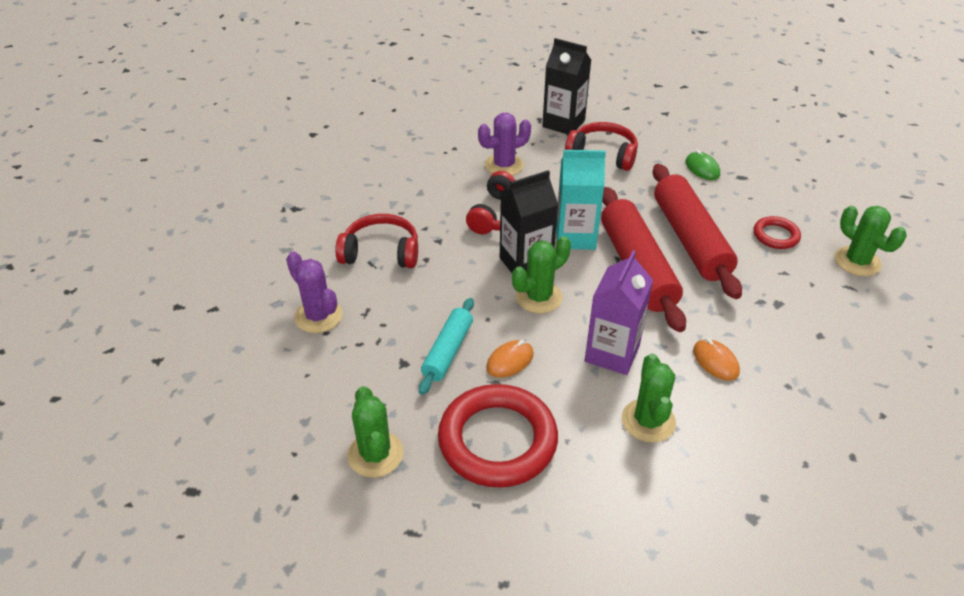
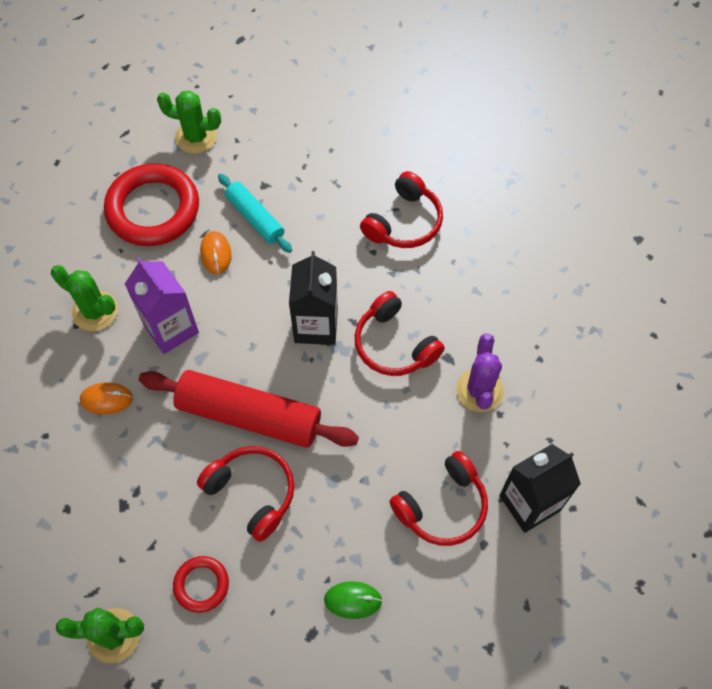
camera: 120 degrees right, 20 degrees up
purple cactus [286,252,343,333] -> none
green cactus [512,236,571,314] -> none
turquoise carton [556,150,606,250] -> none
red rolling pin [653,164,742,299] -> red headphones [197,446,295,542]

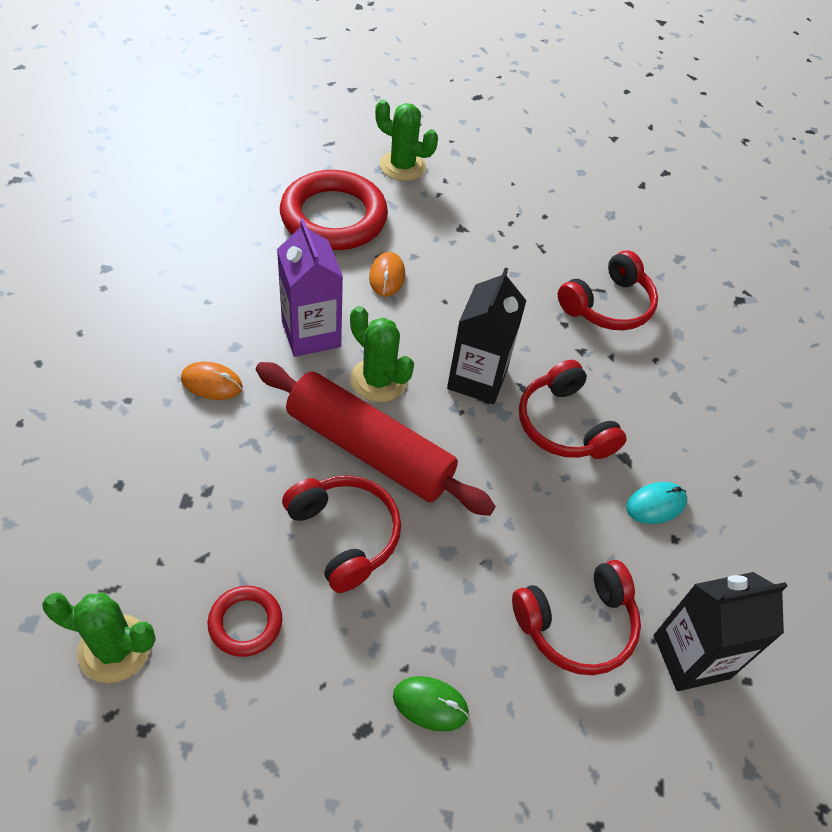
camera: 10 degrees right, 10 degrees down
green cactus [51,265,118,331] -> green cactus moved to [350,306,414,402]
turquoise rolling pin [218,174,292,253] -> none
purple cactus [456,333,504,412] -> turquoise mouse [626,482,687,524]

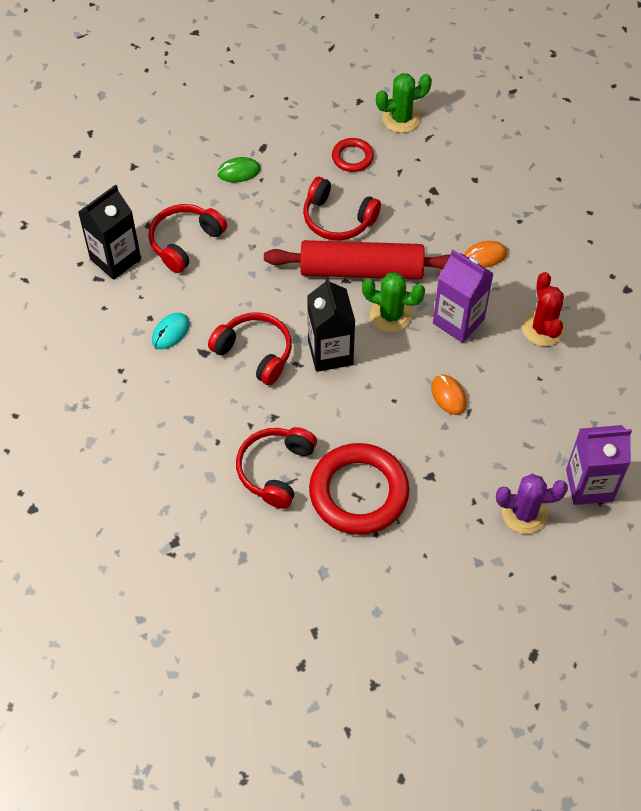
camera: 155 degrees right, 5 degrees up
red ring [280,170,388,250] -> red ring moved to [309,443,409,535]
green cactus [375,99,438,181] -> purple cactus [496,474,568,534]
none -> red cactus [522,272,565,346]
none -> purple carton [566,425,632,505]

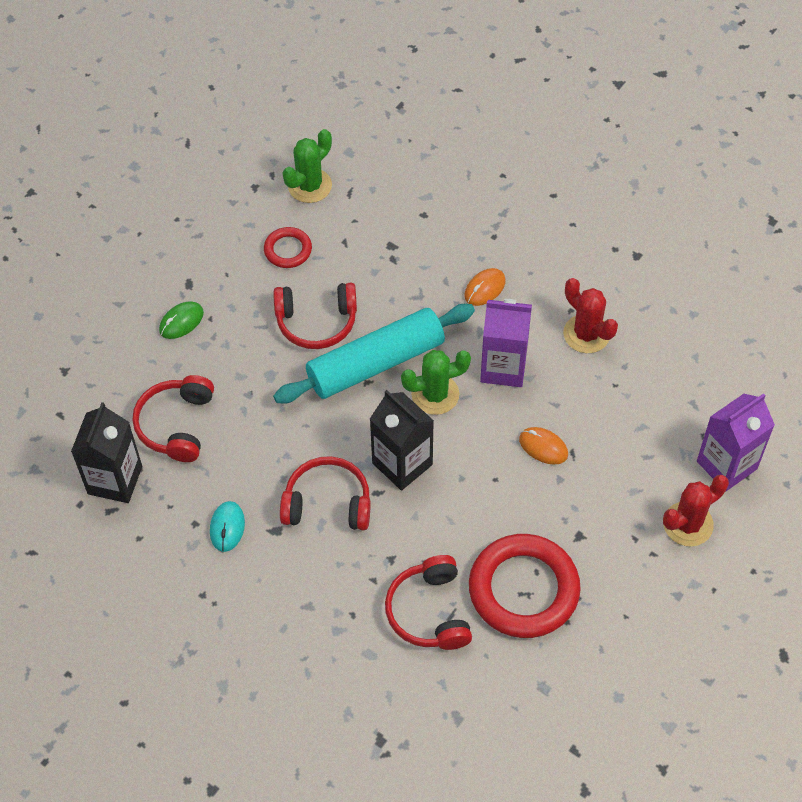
camera: 30 degrees left, 0 degrees up
red rolling pin [264,240,451,280] -> turquoise rolling pin [273,304,475,403]
purple cactus [496,474,568,534] -> red cactus [663,475,729,546]

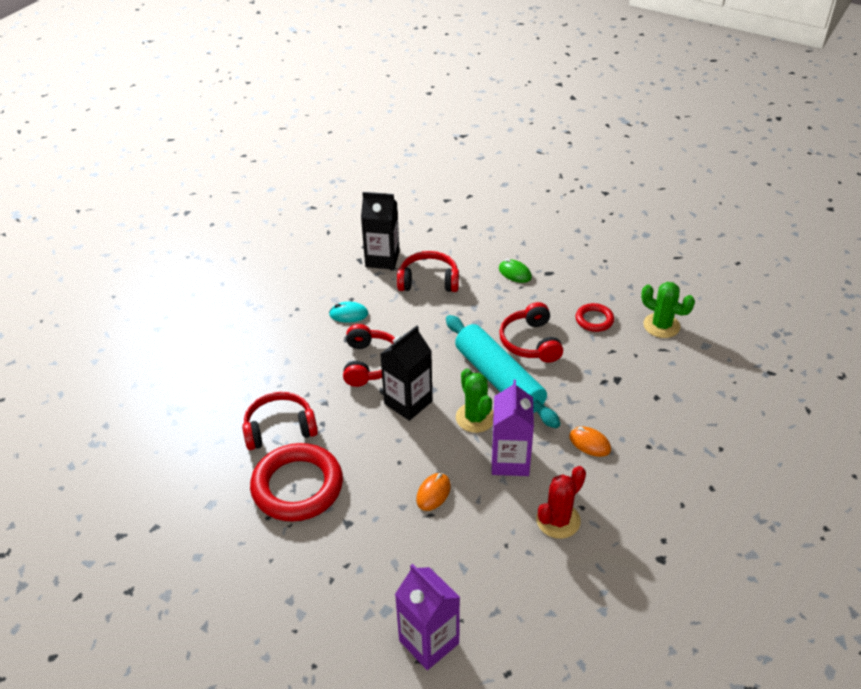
camera: 85 degrees right, 15 degrees down
red cactus [663,475,729,546] -> none

